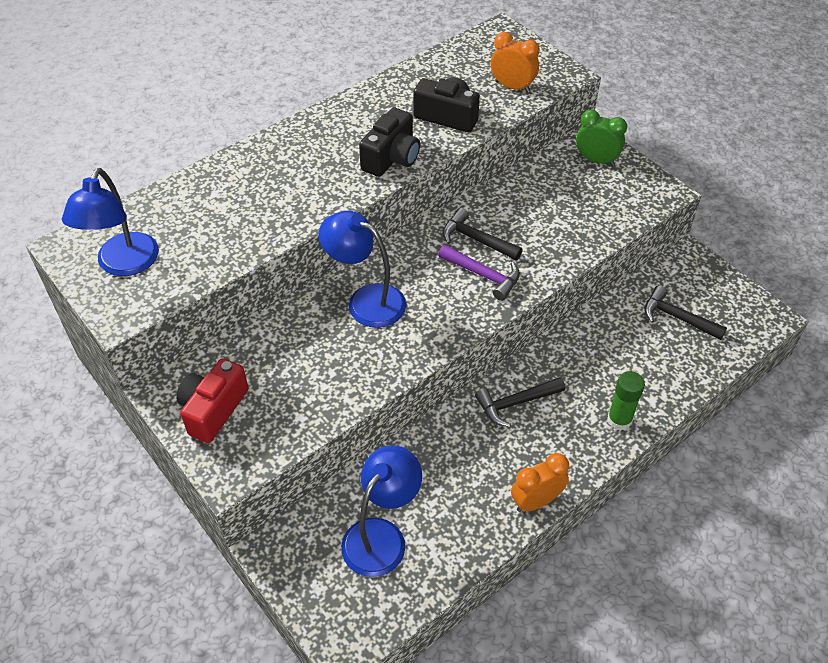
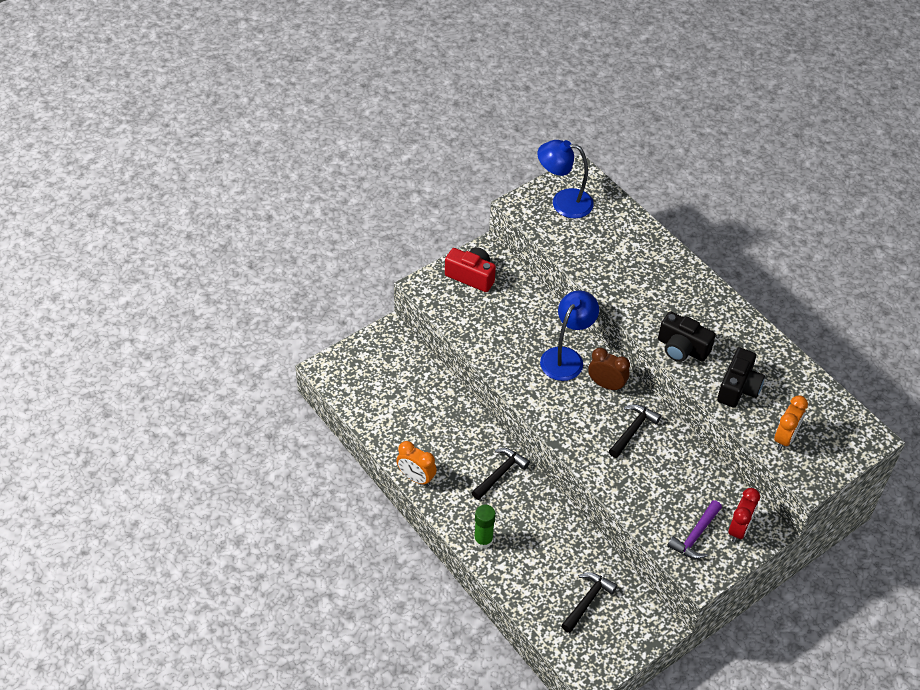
camera: 90 degrees right, 0 degrees up
blue lamp [341,445,422,577] -> none
purple hammer [438,245,520,301] -> purple hammer moved to [667,500,722,559]
black hammer [475,377,565,427] -> black hammer turned 60 degrees clockwise [472,448,530,500]
orange clock [511,453,569,512] -> orange clock turned 150 degrees clockwise [396,441,437,486]
green clock [576,110,627,166] -> red clock [729,488,760,542]
none -> brown clock [588,348,630,392]

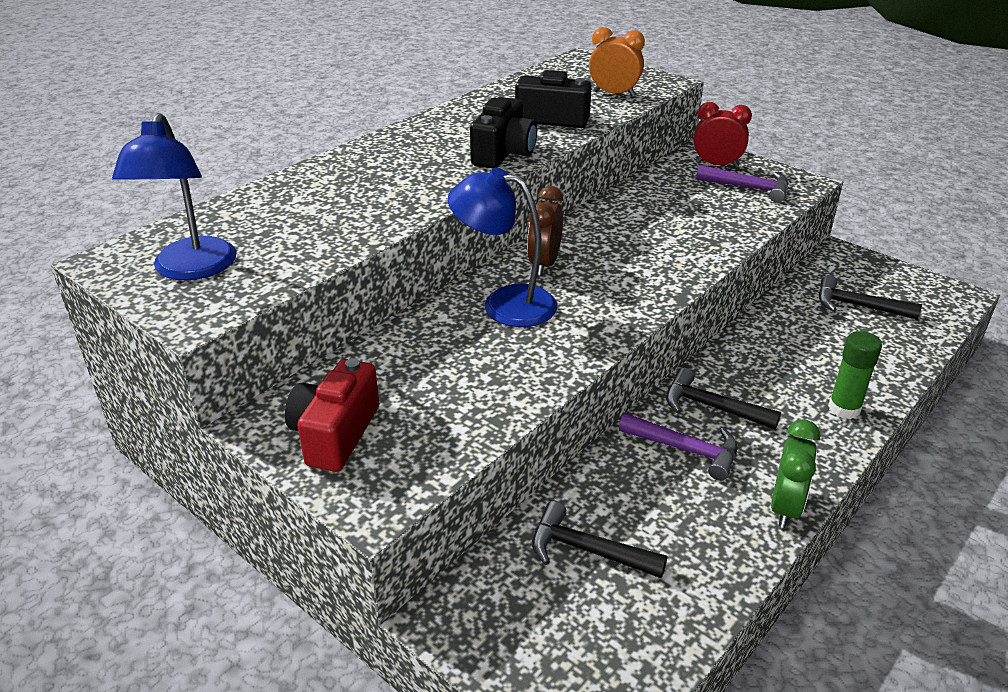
camera: 100 degrees left, 15 degrees down
orange clock [396,441,437,486] -> green clock [771,419,820,528]
black hammer [609,404,661,458] -> black hammer moved to [532,501,667,578]
none -> purple hammer [619,413,737,481]

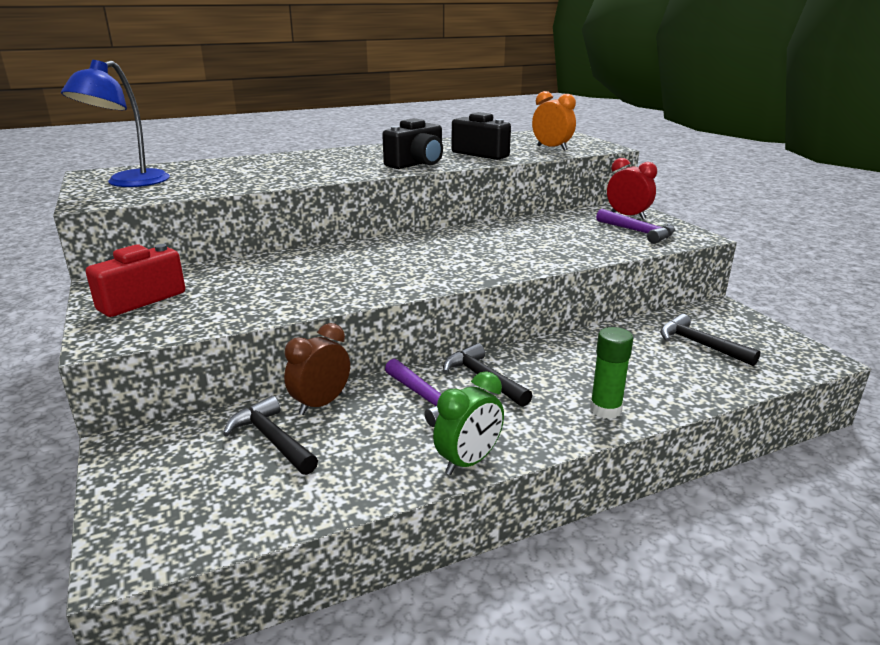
camera: 25 degrees right, 10 degrees down
blue lamp [448,167,558,327] -> none
brown clock [527,186,563,276] -> brown clock moved to [284,323,350,415]

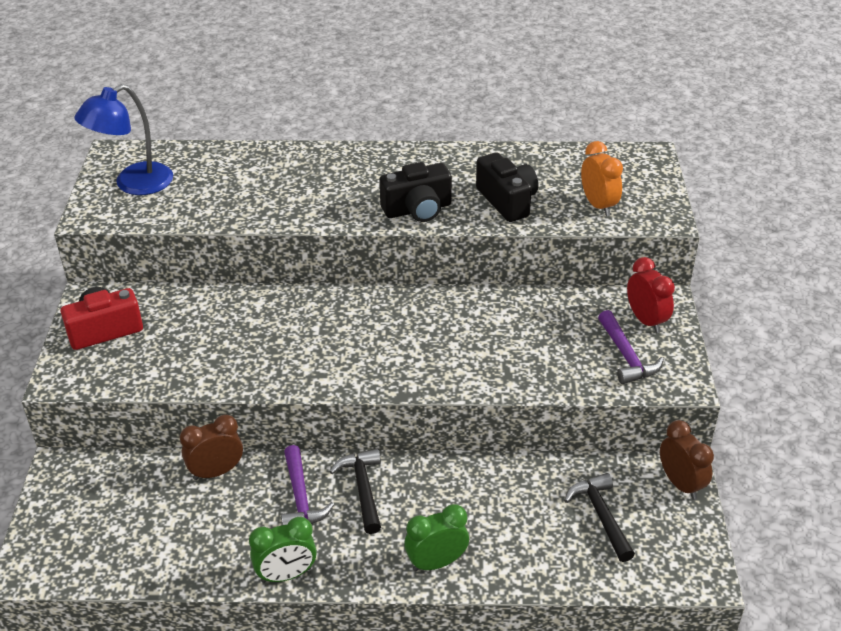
camera: 25 degrees right, 15 degrees up
black hammer [223,396,318,475] -> none
green glue stick [590,327,633,419] -> green clock [404,504,469,572]
none -> brown clock [660,420,714,500]

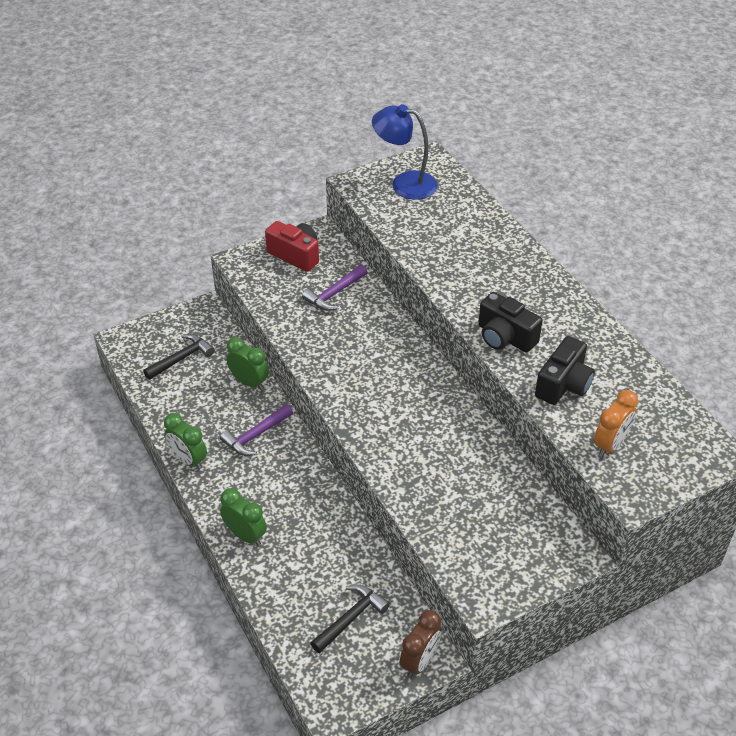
camera: 60 degrees right, 5 degrees up
brown clock [180,414,243,480] -> green clock [227,337,269,390]
black hammer [330,448,381,534] -> black hammer moved to [143,334,215,380]
purple hammer [598,310,664,384] -> purple hammer moved to [302,264,367,311]
red clock [627,257,675,333] -> none

